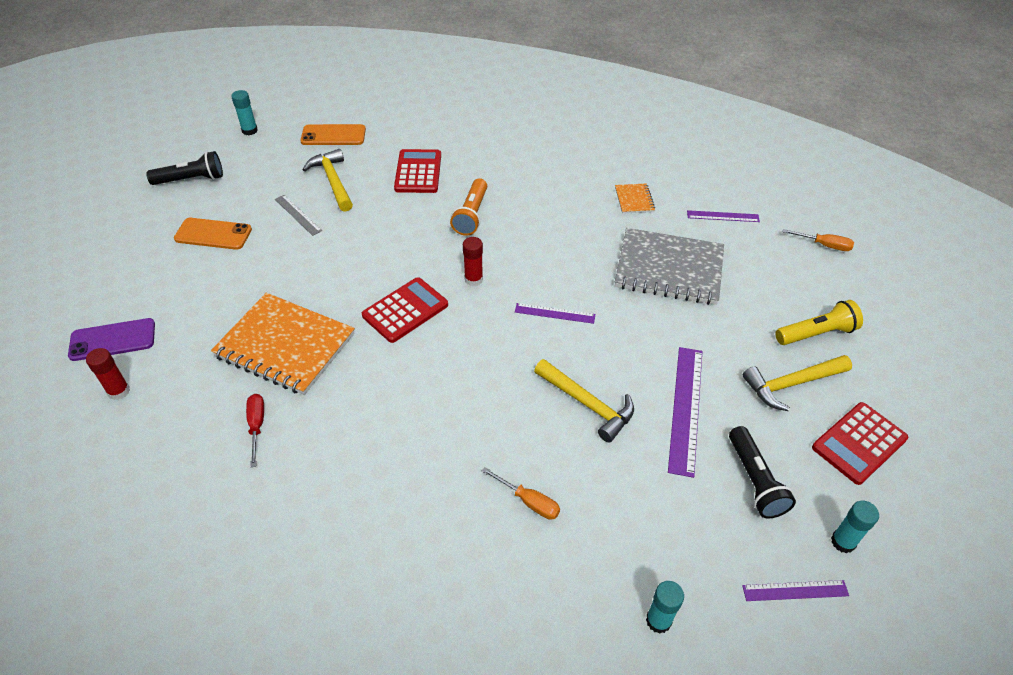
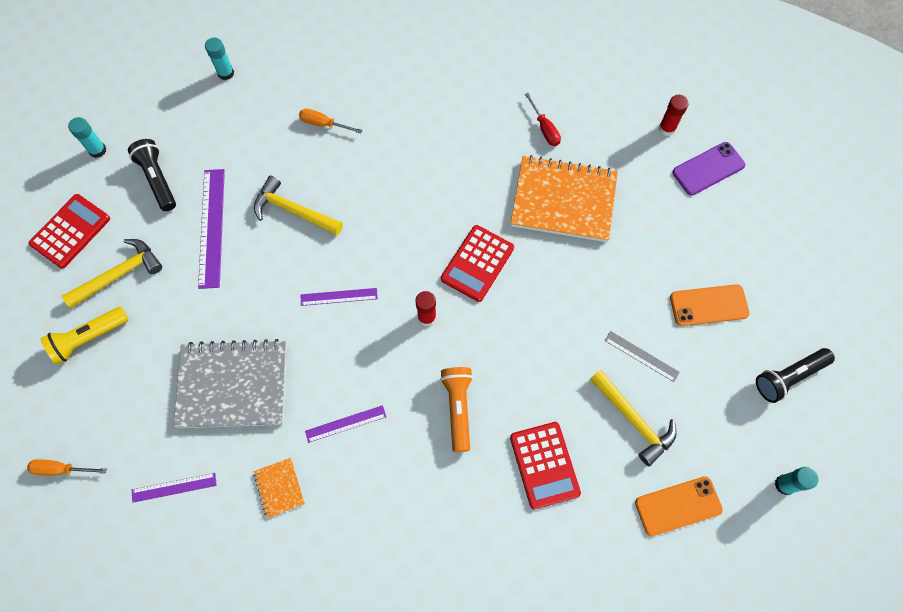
camera: 165 degrees right, 20 degrees up
purple ruler [742,580,849,601] -> purple ruler moved to [305,405,386,443]

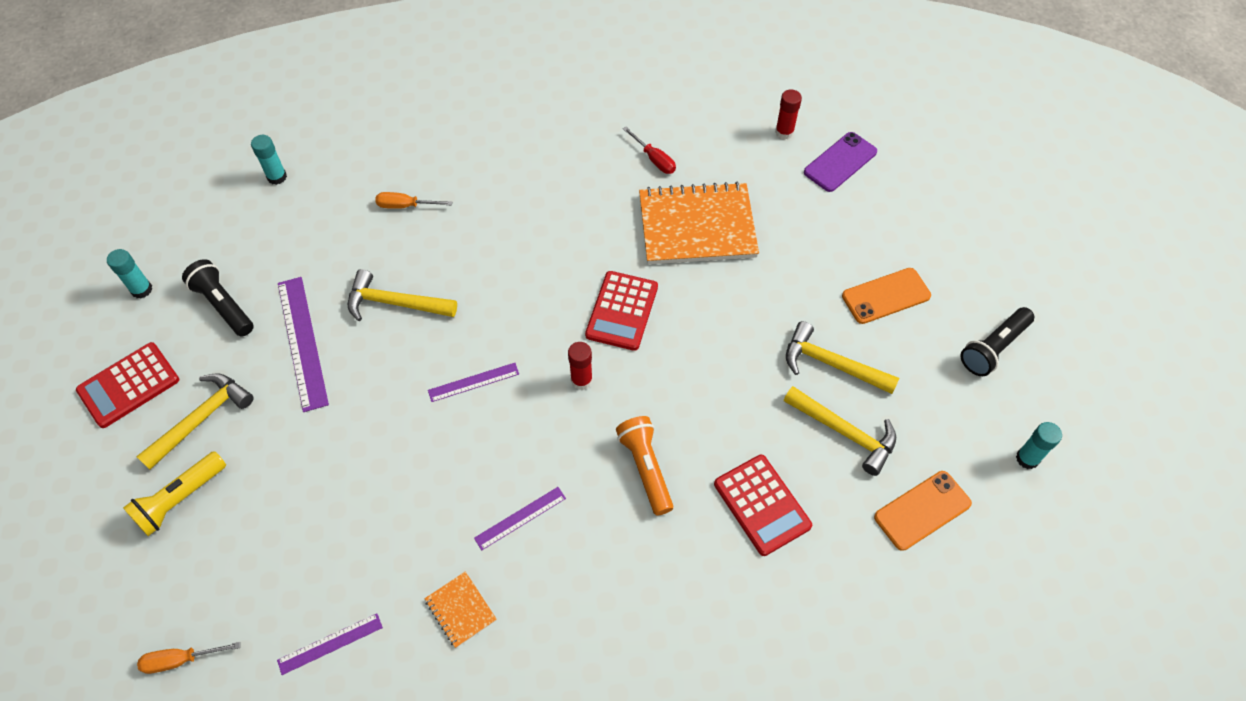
camera: 15 degrees left, 10 degrees down
red calculator [29,194,110,269] -> red calculator turned 150 degrees counterclockwise [76,342,179,428]
grey notebook [173,339,287,428] -> none
grey ruler [604,331,680,382] -> yellow hammer [786,321,899,394]

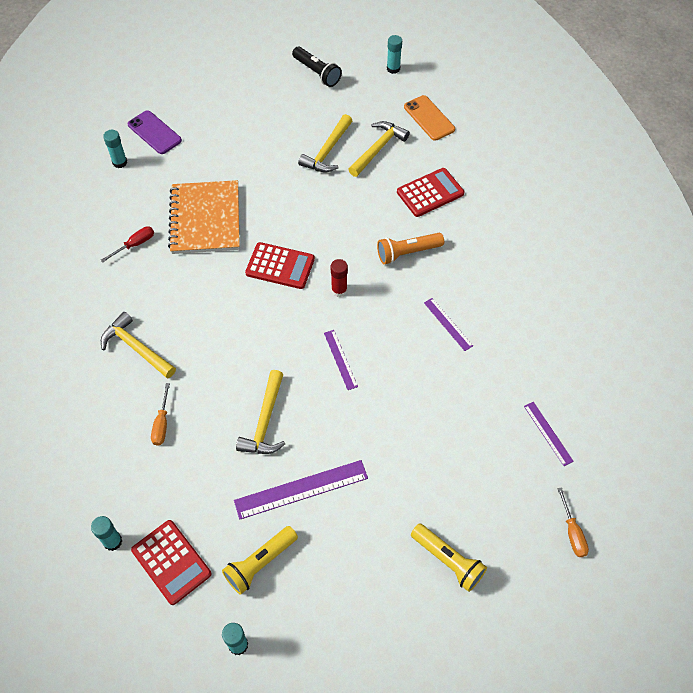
camera: 90 degrees left, 0 degrees up
red calculator [76,342,179,428] -> red calculator moved to [131,520,212,605]
yellow hammer [136,374,254,470] -> yellow hammer moved to [101,312,176,378]
black flashlight [182,259,254,336] -> yellow flashlight [222,526,298,595]
orange notebook [424,571,497,648] -> none
red glue stick [775,89,802,140] -> turquoise glue stick [103,130,127,168]
orange phone [842,268,931,324] -> none

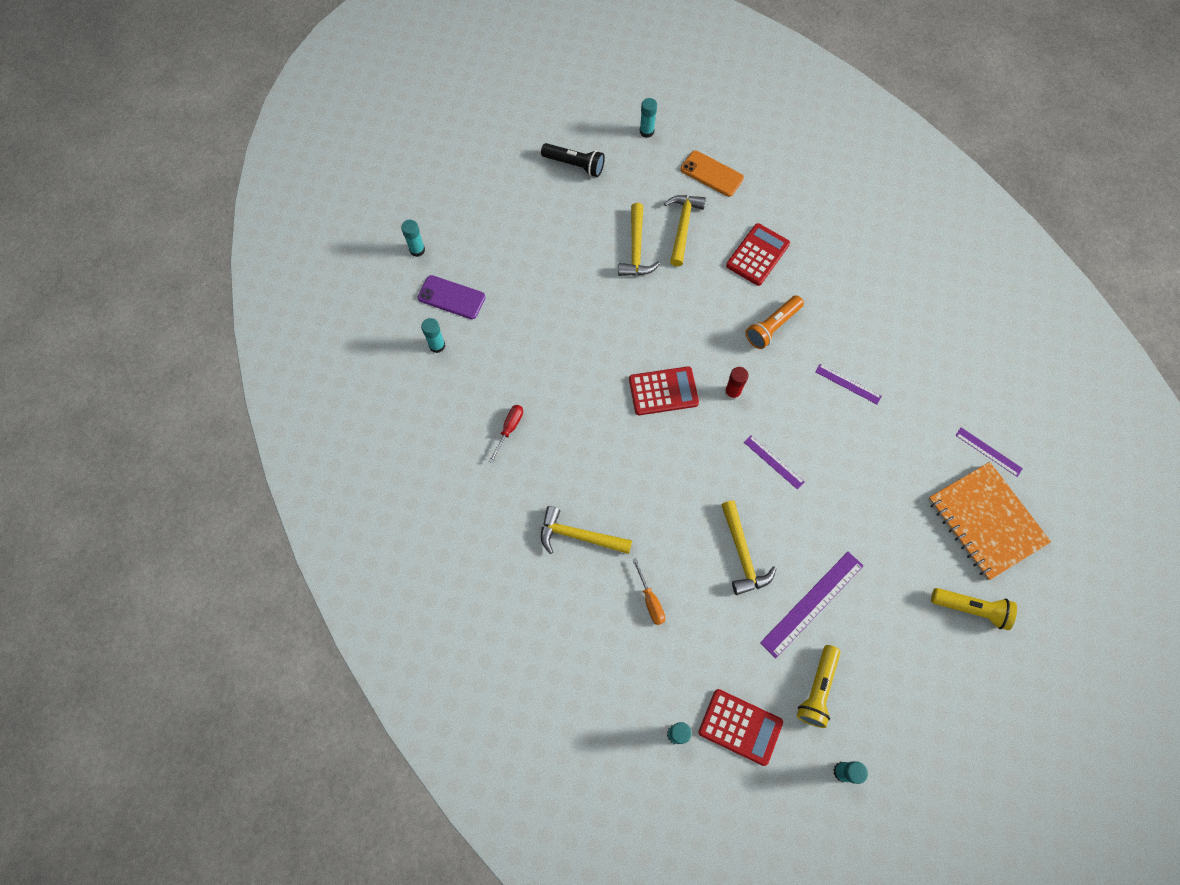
camera: 25 degrees left, 10 degrees up
orange notebook [168,180,240,254] -> orange notebook moved to [928,462,1051,580]
orange screwdriver [557,487,589,557] -> none
none -> turquoise glue stick [401,220,425,257]

